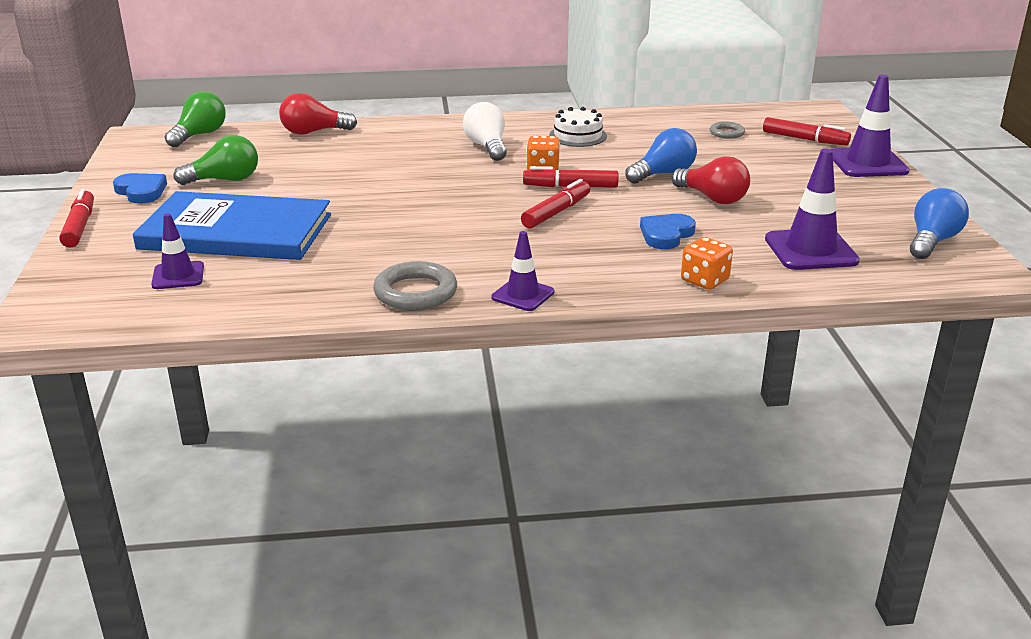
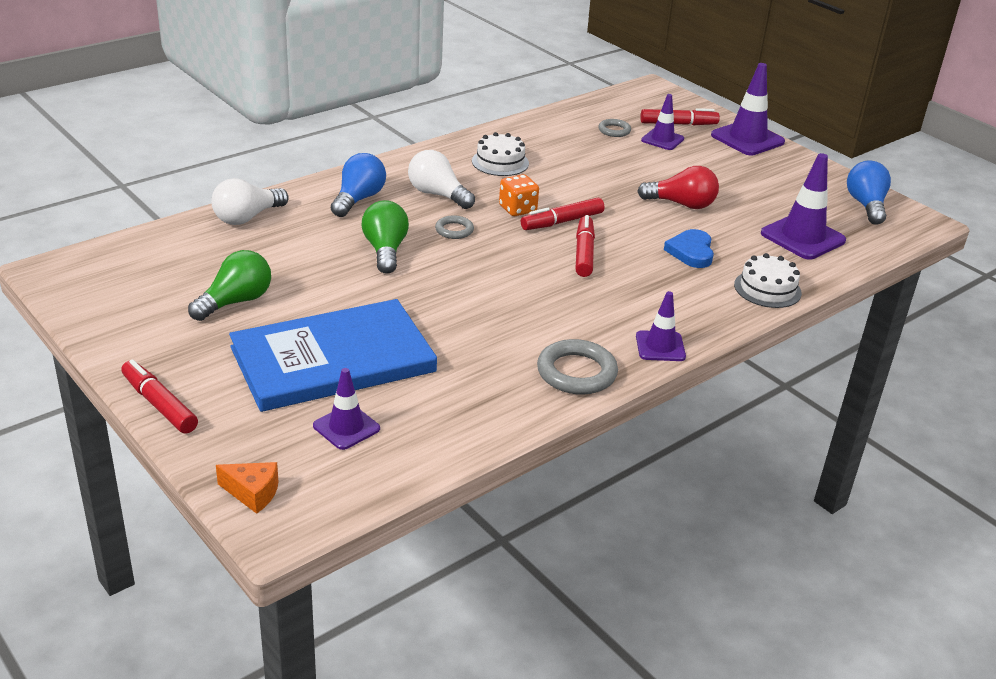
camera: 35 degrees left, 5 degrees up
blue heart [113,173,167,204] -> none
green light bulb [165,91,226,147] -> green light bulb moved to [362,200,409,274]
red light bulb [279,93,357,135] -> white light bulb [211,178,289,225]
blue light bulb [625,128,697,184] -> blue light bulb moved to [331,153,386,217]
orange dice [681,237,733,290] -> white cake [734,253,802,308]
none -> orange cheese [216,462,278,514]
none -> grey ring [435,215,474,239]
none -> purple traffic cone [641,94,684,150]

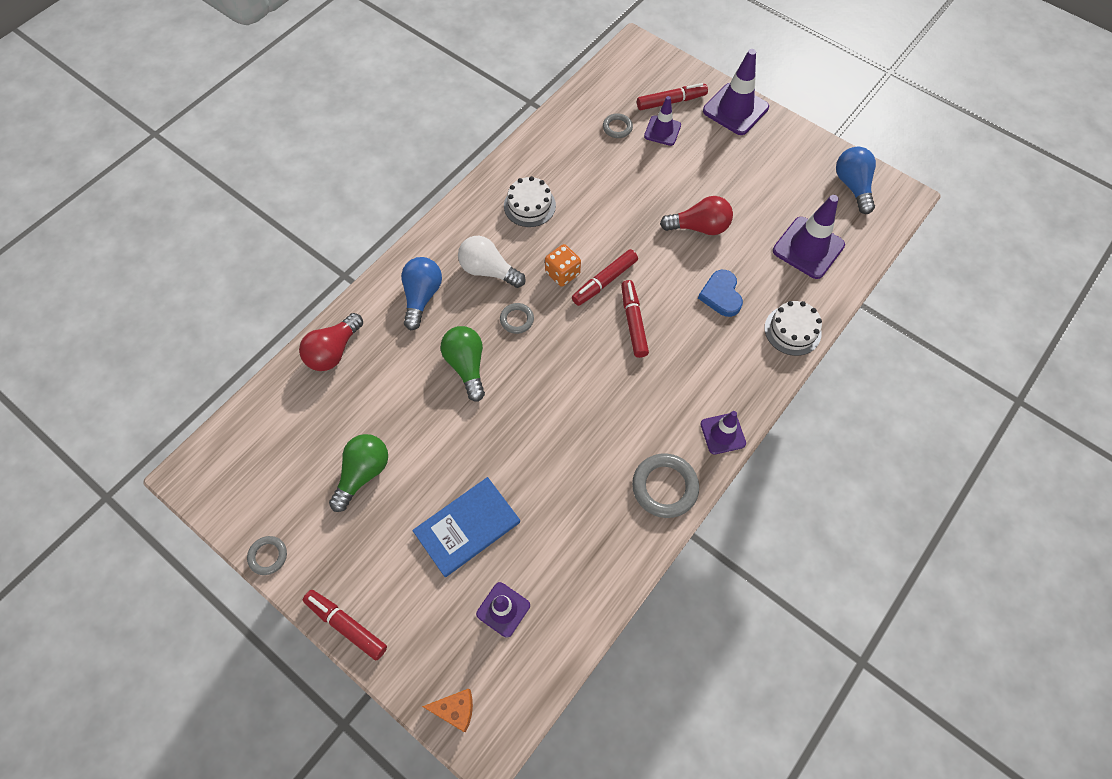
camera: 10 degrees left, 30 degrees up
white light bulb [211,178,289,225] -> red light bulb [299,313,363,371]
blue book [229,299,437,412] -> blue book [412,477,520,577], size x0.61
none -> grey ring [247,536,287,575]

